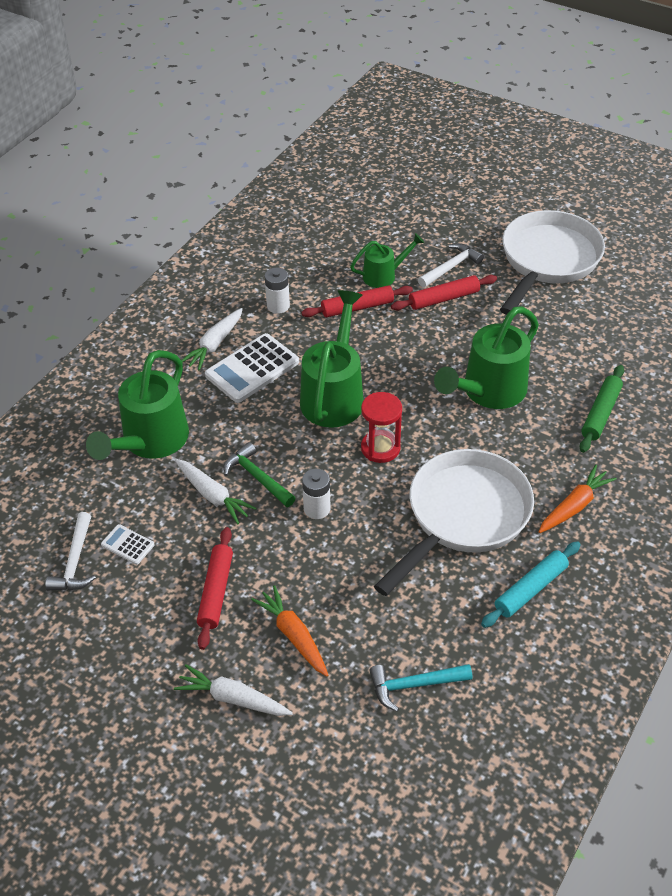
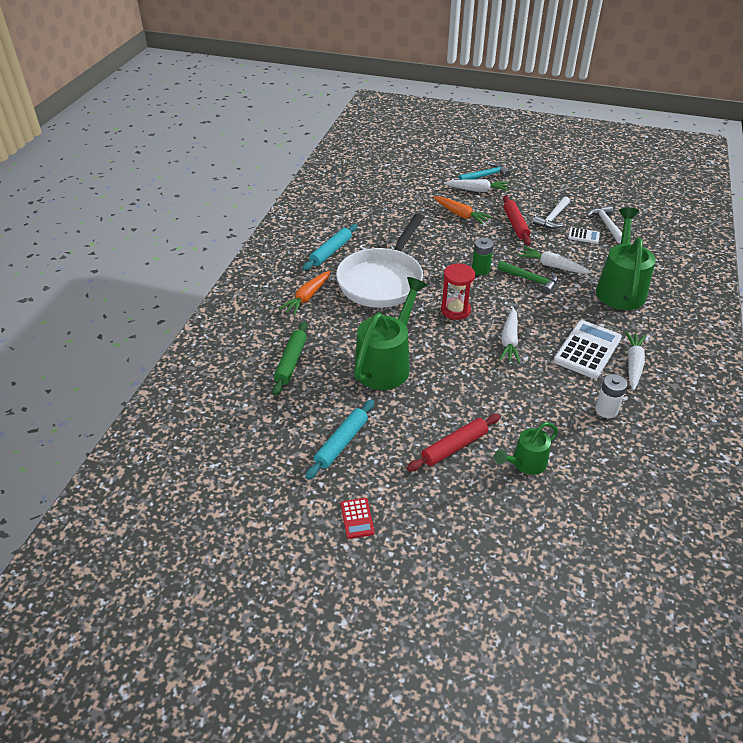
camera: 165 degrees right, 5 degrees down
green watering can [300,290,364,428] -> white carrot [499,308,520,363]
red rolling pin [301,285,413,317] -> none
white battery [302,469,330,519] -> green battery [472,238,494,275]
turquoise hammer [369,664,472,712] -> turquoise hammer moved to [458,163,510,180]
white hammer [418,243,484,288] -> white hammer moved to [533,196,570,229]
white pan [500,210,605,315] -> red calculator [340,498,375,539]
none -> turquoise rolling pin [305,399,374,480]

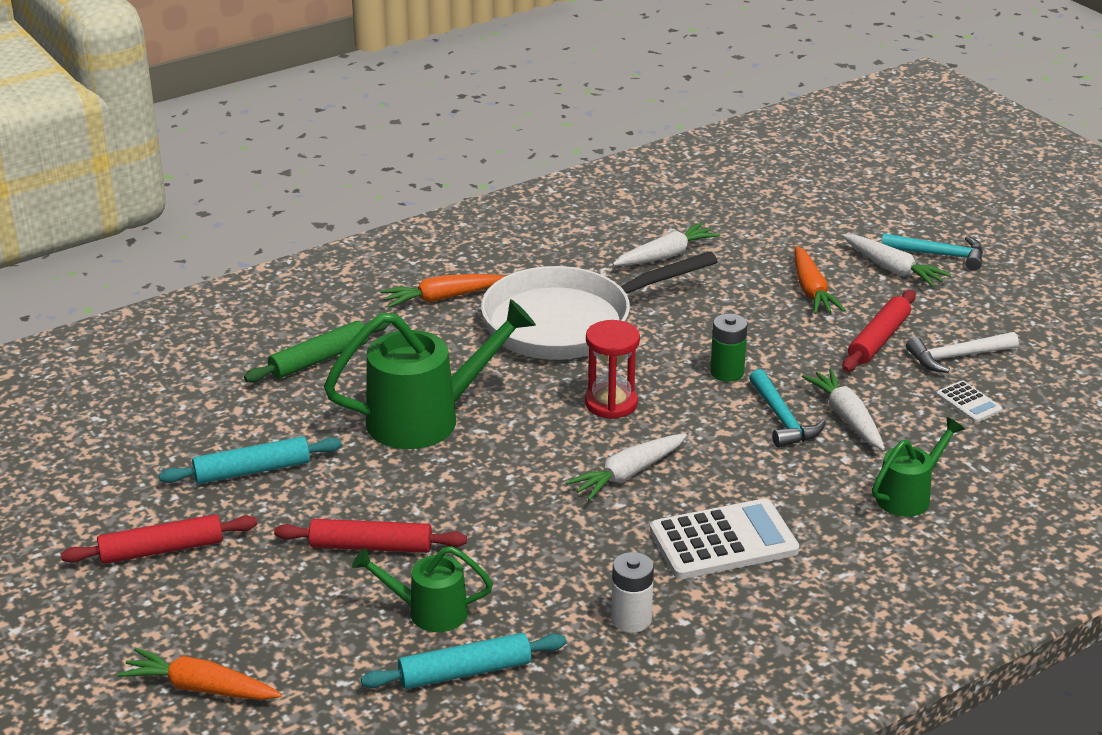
camera: 40 degrees right, 10 degrees down
turquoise rolling pin [302,224,357,271] -> turquoise rolling pin moved to [361,633,566,689]
red calculator [340,498,375,539] -> red rolling pin [61,514,257,564]
green hammer [497,261,558,294] -> turquoise hammer [749,369,826,448]
white hammer [587,206,622,243] -> none
green watering can [596,208,655,310] -> green watering can [872,417,965,517], size x0.56
white carrot [625,331,646,390] -> white carrot moved to [613,222,720,266]
none -> orange carrot [117,648,282,700]

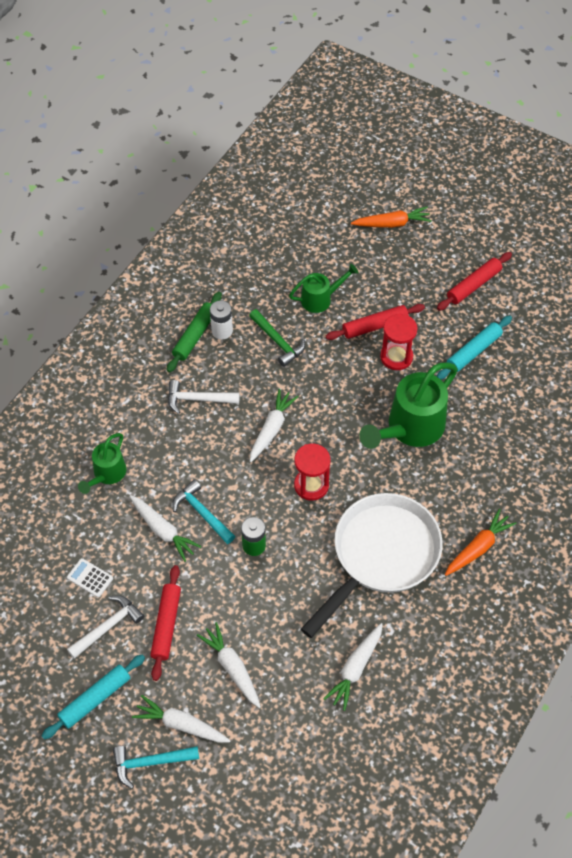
camera: 155 degrees right, 25 degrees up
green rolling pin [244,321,390,383] -> green rolling pin moved to [167,292,222,373]
turquoise rolling pin [361,633,566,689] -> turquoise rolling pin moved to [42,654,145,740]
white calculator [650,498,799,579] -> white hammer [168,380,240,414]
orange carrot [795,246,845,314] -> white carrot [197,622,261,708]
none -> green hammer [249,309,305,367]
none -> red hourglass [380,314,418,370]

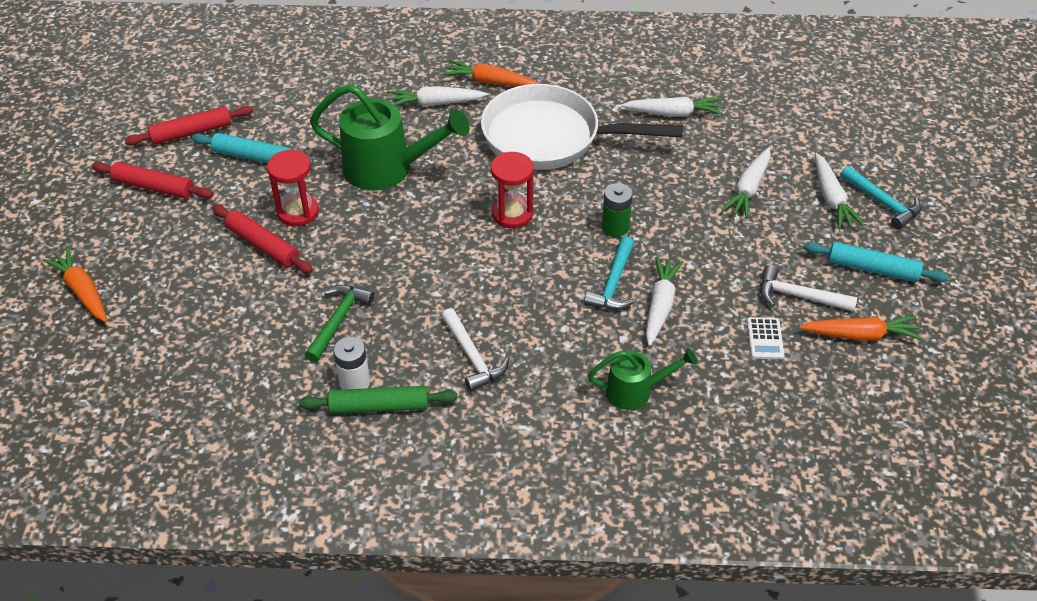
camera: 120 degrees left, 10 degrees down
red rolling pin [150,565,181,681] -> red rolling pin moved to [125,106,253,145]
white carrot [250,389,299,462] -> white carrot moved to [388,86,488,106]
green watering can [289,264,358,313] -> none
none -> orange carrot [799,316,922,341]

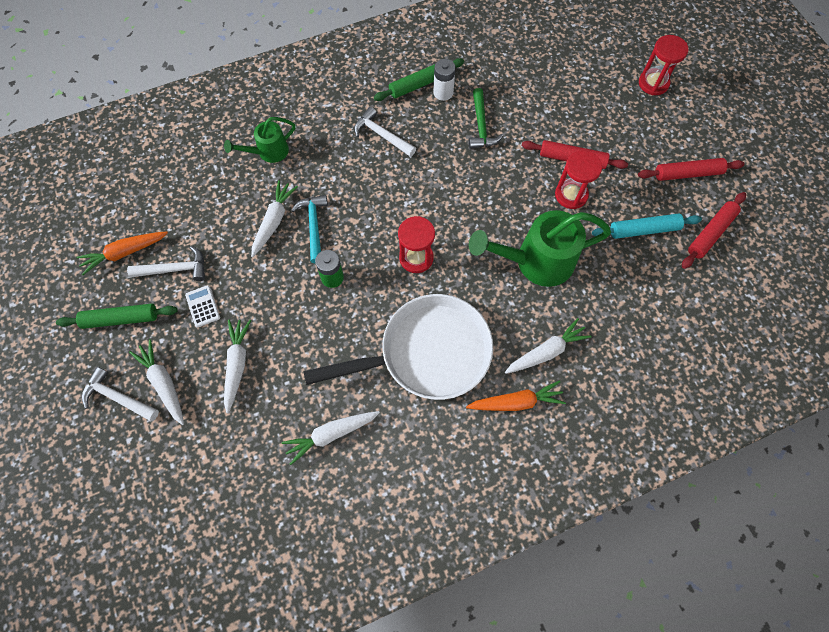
camera: 155 degrees right, 20 degrees up
orange carrot [42,247,107,322] -> red hourglass [639,35,688,95]
white carrot [646,256,683,346] -> white carrot turned 150 degrees counterclockwise [251,180,298,257]
white calculator [747,317,784,359] -> white calculator moved to [185,285,220,328]
turquoise rolling pin [803,242,949,282] -> green rolling pin [56,304,178,329]
turquoise hammer [840,166,922,230] -> white hammer [82,367,159,421]

